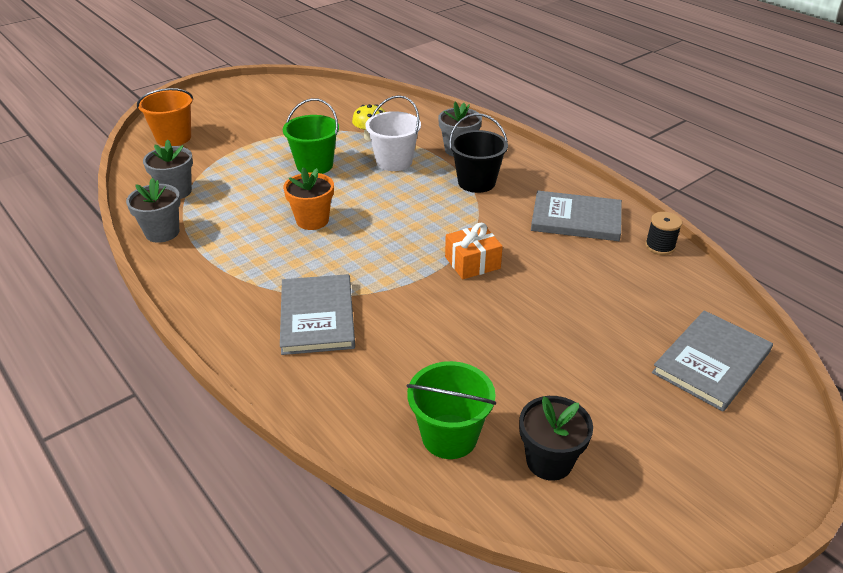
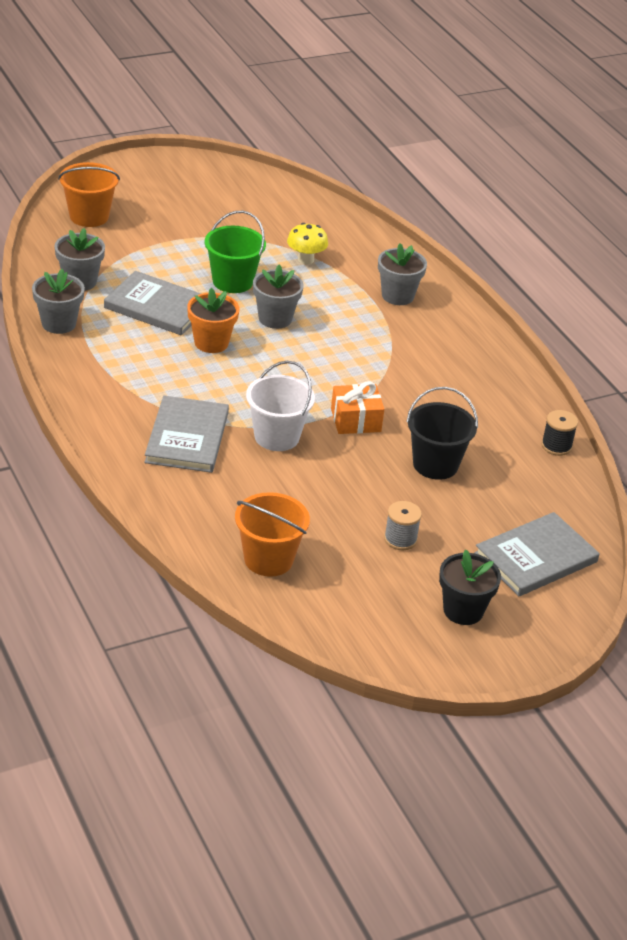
camera: 10 degrees right, 0 degrees up
white bucket [365,95,421,171] -> white bucket moved to [246,361,315,451]
green bucket [406,361,496,459] -> orange bucket [235,492,310,577]
black bucket [449,113,508,193] -> black bucket moved to [406,387,478,480]
black flower pot [519,396,593,481] -> black flower pot moved to [439,549,501,625]
grey book [531,191,622,241] -> grey book moved to [104,271,201,335]
none -> grey flower pot [253,265,304,329]
none -> grey spool [384,501,422,550]

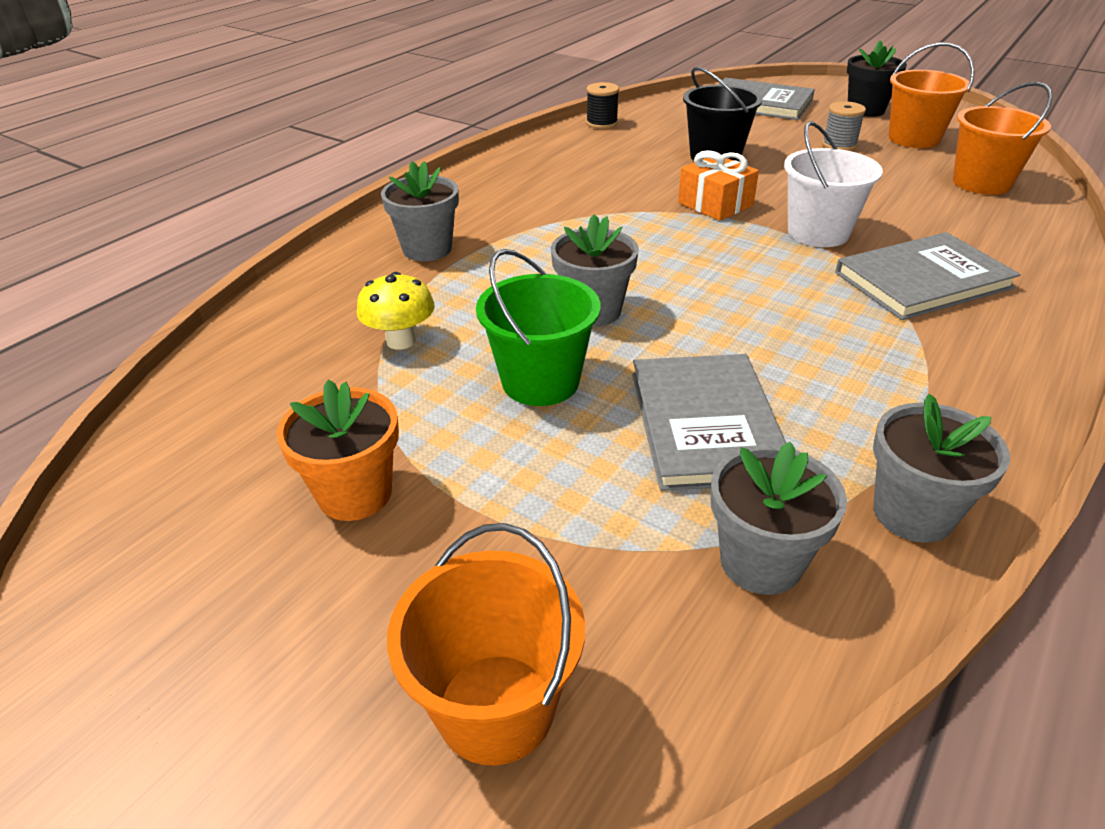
camera: 115 degrees left, 0 degrees up
orange flower pot [187,288,239,353] -> orange flower pot moved to [277,379,399,521]
none -> orange bucket [889,42,975,148]

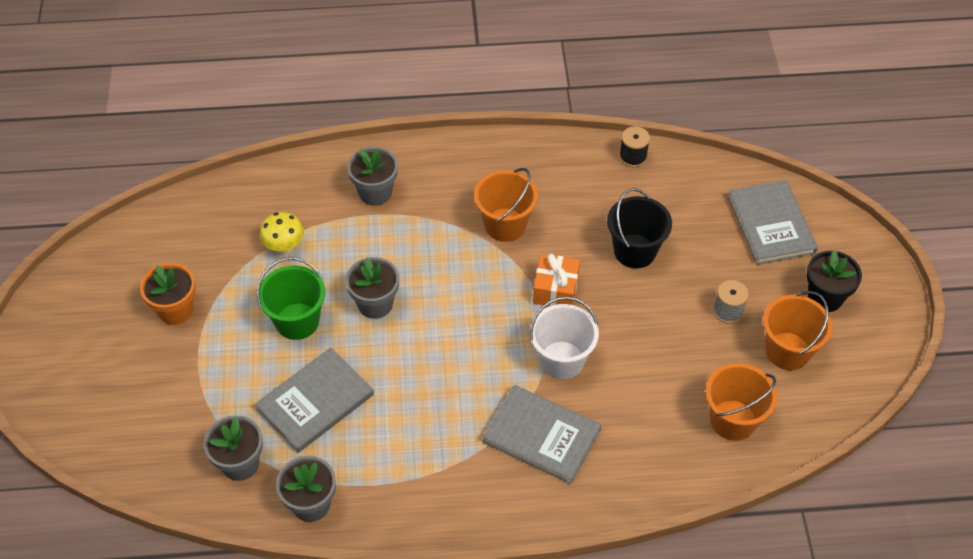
camera: 50 degrees right, 15 degrees up
orange bucket [387,523,585,766] -> orange bucket moved to [474,168,538,242]

